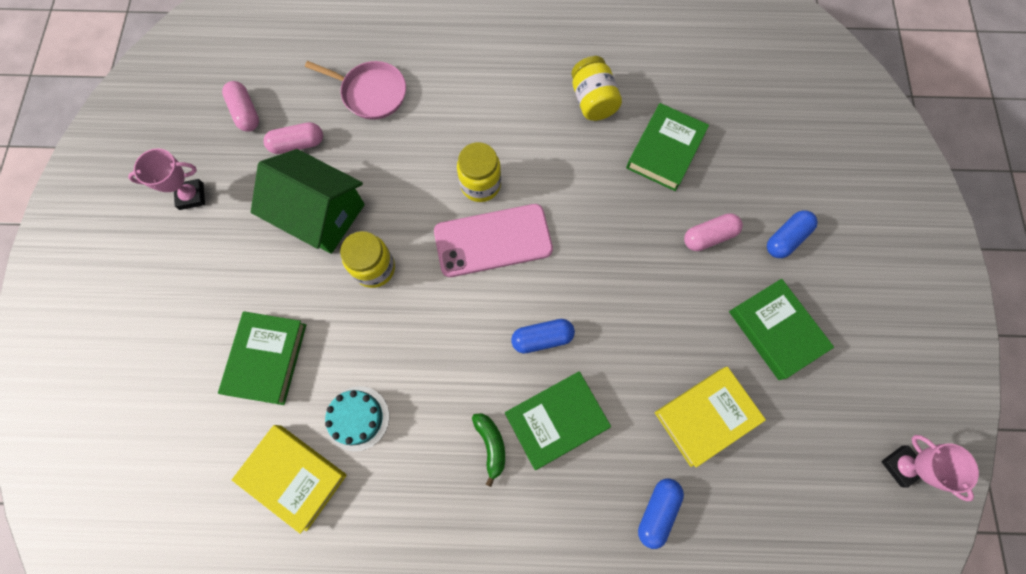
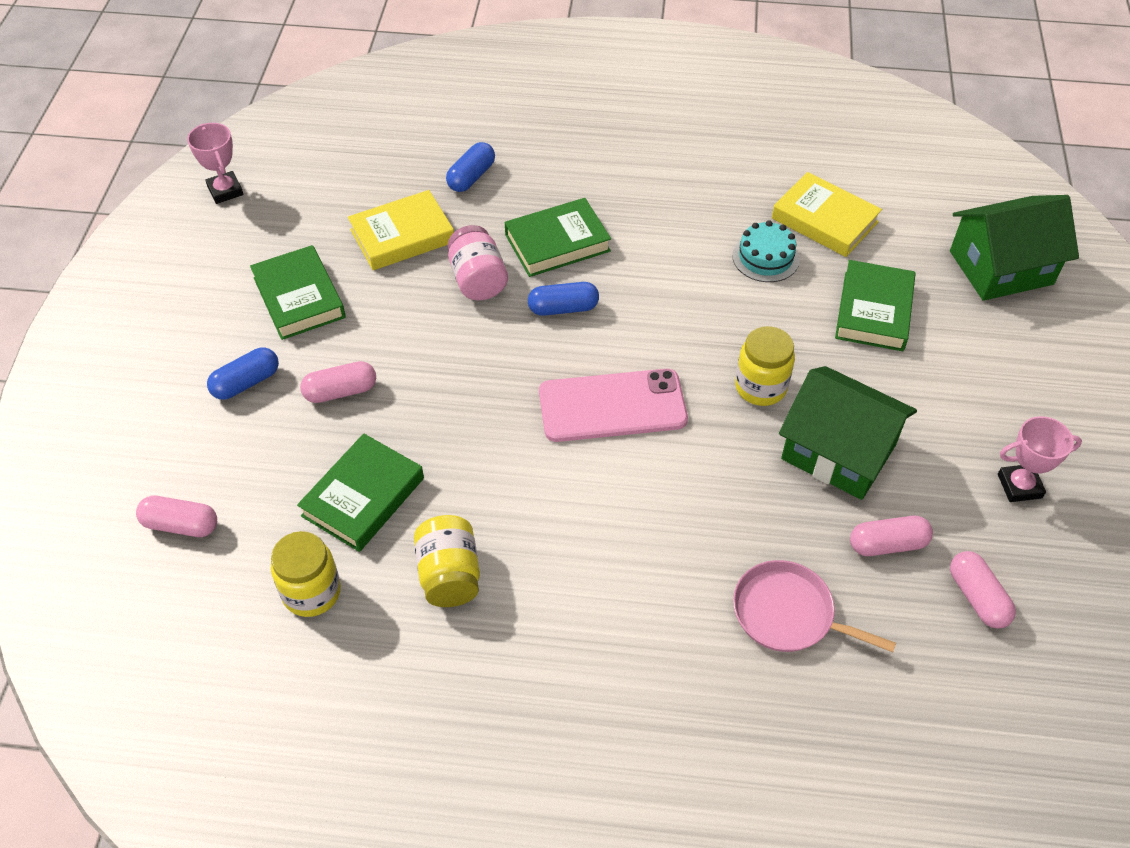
camera: 175 degrees left, 20 degrees down
yellow jar [457,142,501,202] -> yellow jar moved to [271,531,341,617]
green banana [472,413,505,487] -> none
none -> pink capsule [136,496,217,537]
none -> pink jar [447,225,508,300]
none -> green house [950,195,1079,301]

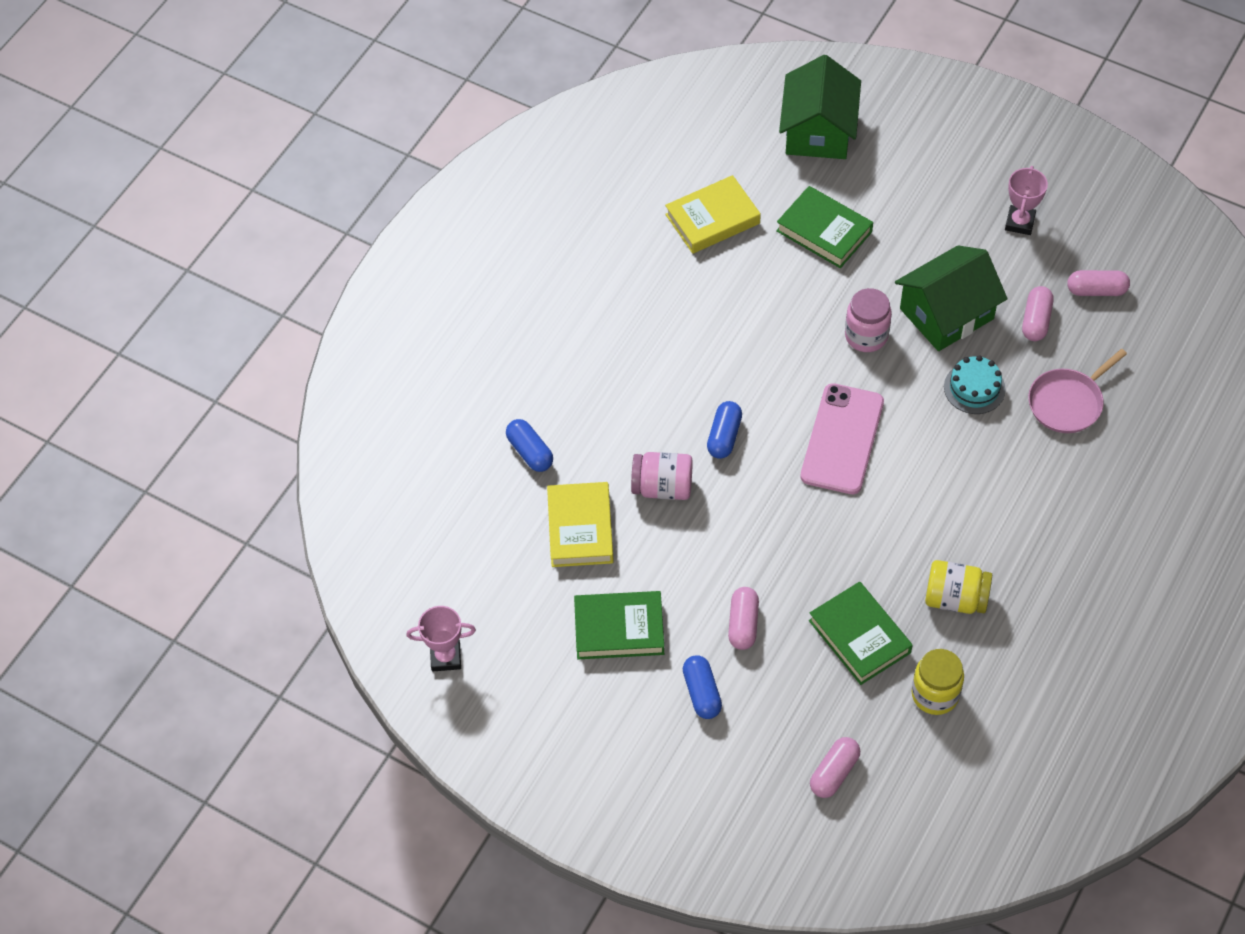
camera: 65 degrees left, 5 degrees up
green book [505,198,611,277] -> none
turquoise cake [732,220,800,282] -> turquoise cake moved to [944,355,1006,414]
yellow jar [735,326,795,406] -> pink jar [845,288,892,352]

